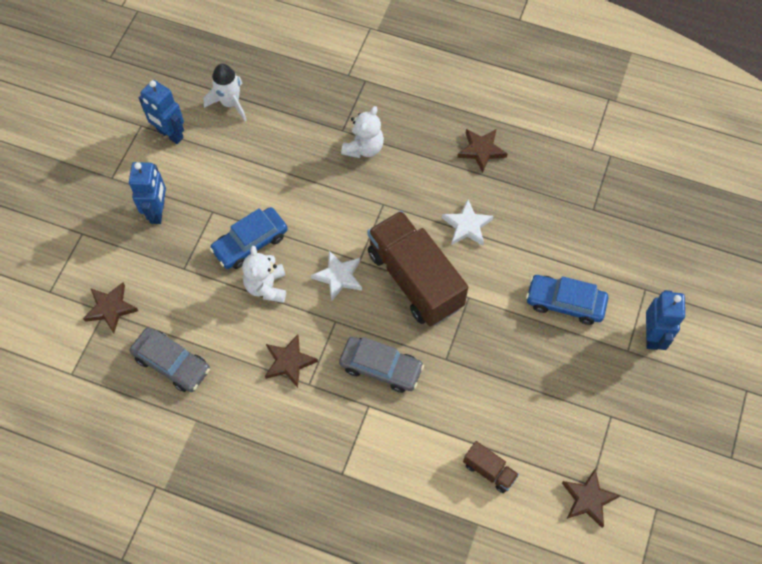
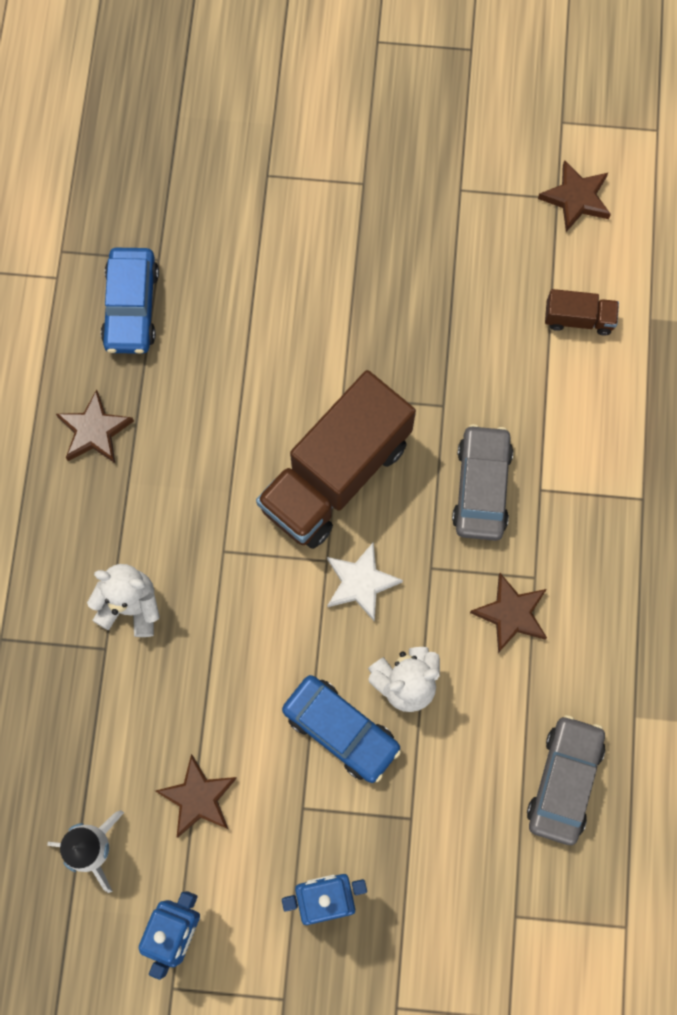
camera: 105 degrees left, 10 degrees up
brown star [83,282,138,333] -> brown star moved to [155,754,237,838]
white star [442,199,493,246] -> none
brown truck [463,441,519,493] -> brown truck turned 75 degrees clockwise [545,289,619,336]
blue car [526,275,608,325] -> blue car moved to [101,248,159,354]
blue robot [646,290,685,350] -> none

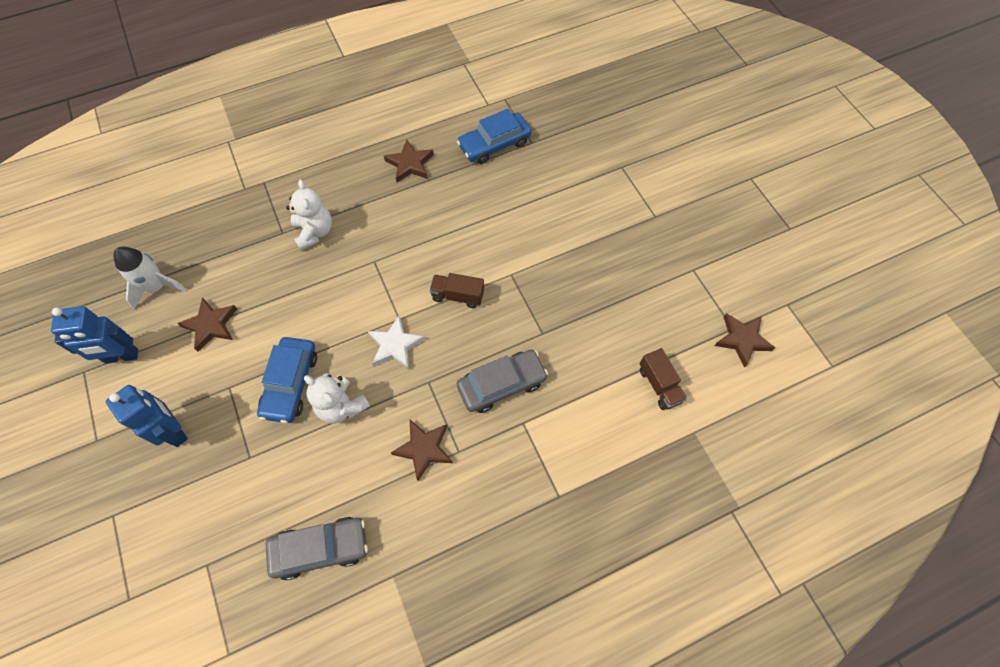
camera: 60 degrees right, 10 degrees down
brown truck [256,370,416,549] -> brown truck [429,273,484,308], size x0.44

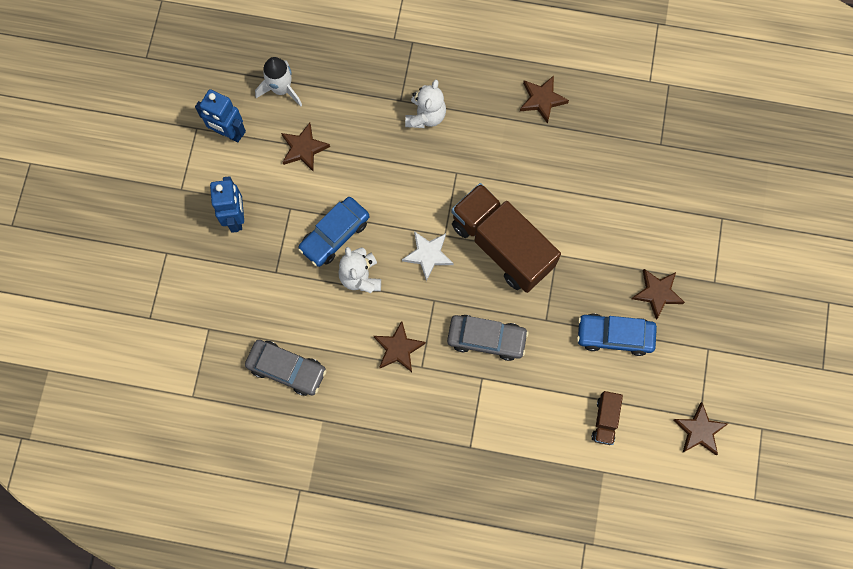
camera: 35 degrees right, 10 degrees up
brown truck [429,273,484,308] -> brown truck [451,183,561,293], size x2.29
blue car [457,108,532,164] -> blue car moved to [577,313,657,356]
none -> brown star [632,269,685,320]

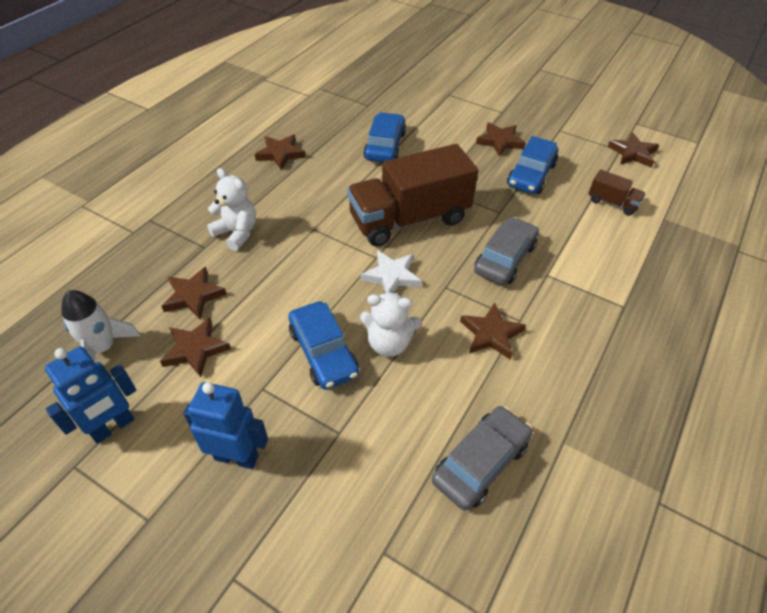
camera: 70 degrees left, 25 degrees down
none -> brown star [161,267,227,320]
none -> blue car [363,112,406,162]

